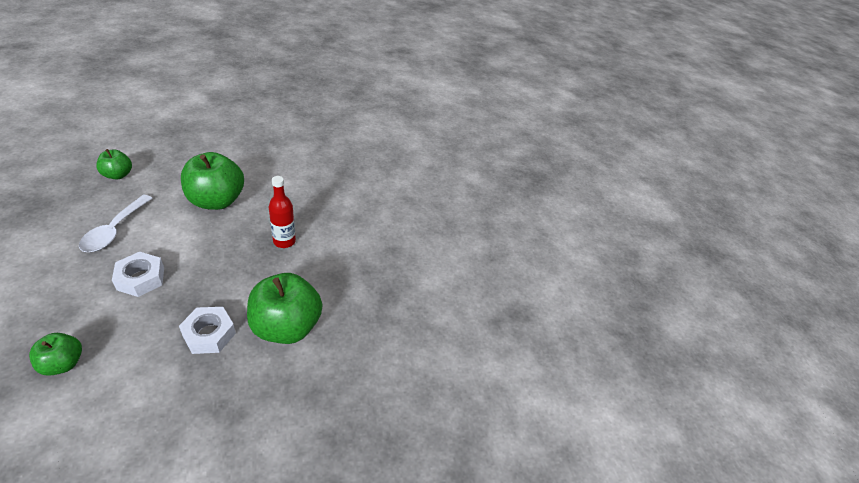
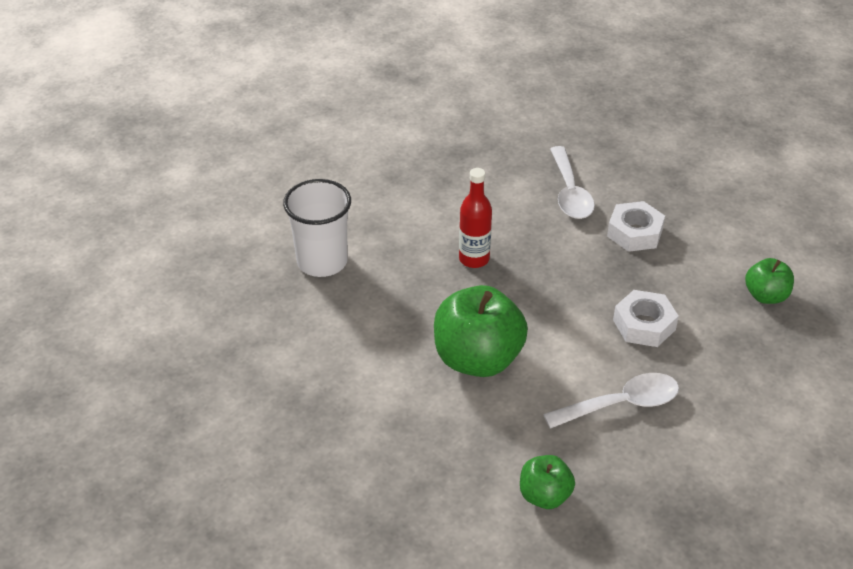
camera: 115 degrees left, 0 degrees up
green apple [247,273,322,344] -> white spoon [550,146,595,219]
none -> white cup [283,179,351,277]

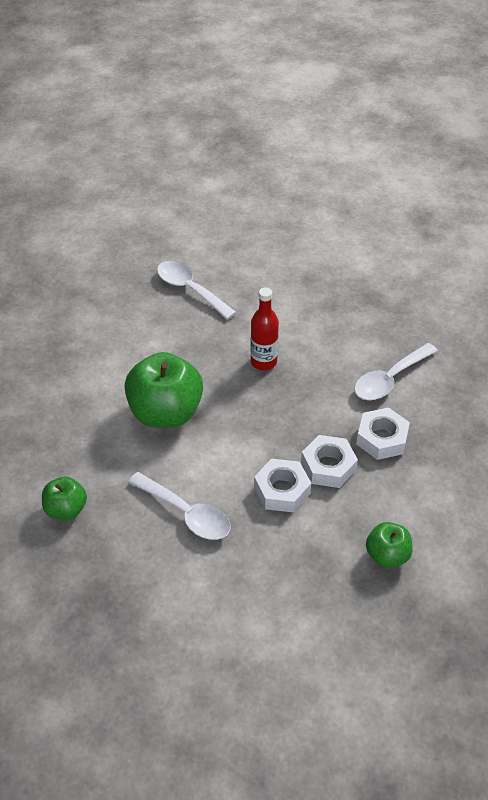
camera: 55 degrees right, 5 degrees up
white cup [283,179,351,277] -> white spoon [157,261,237,320]
none -> white nut [301,435,358,488]

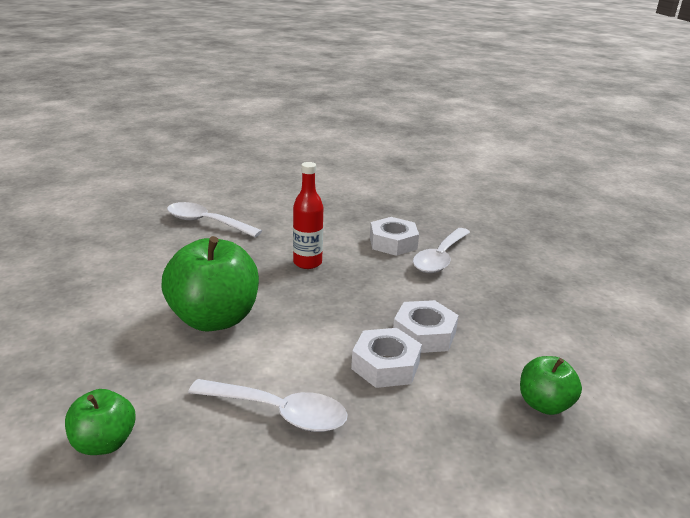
camera: 20 degrees left, 20 degrees down
white nut [356,407,410,460] -> white nut moved to [370,217,419,256]

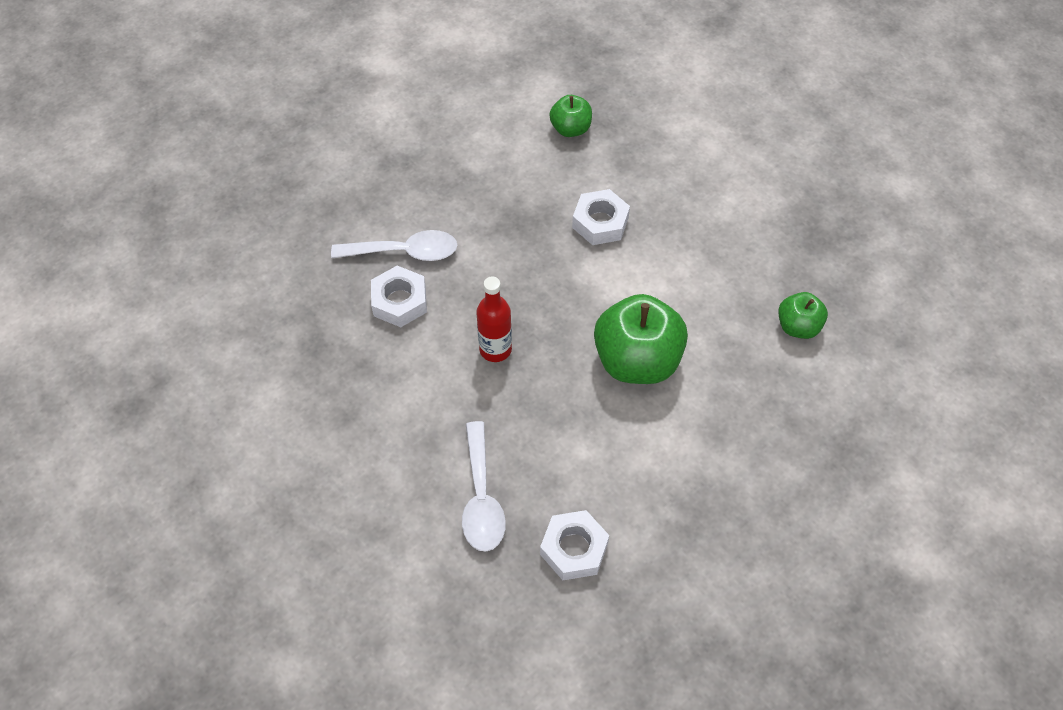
camera: 120 degrees left, 30 degrees up
white spoon [188,379,348,432] -> none
white nut [393,300,459,353] -> white nut moved to [540,510,609,580]

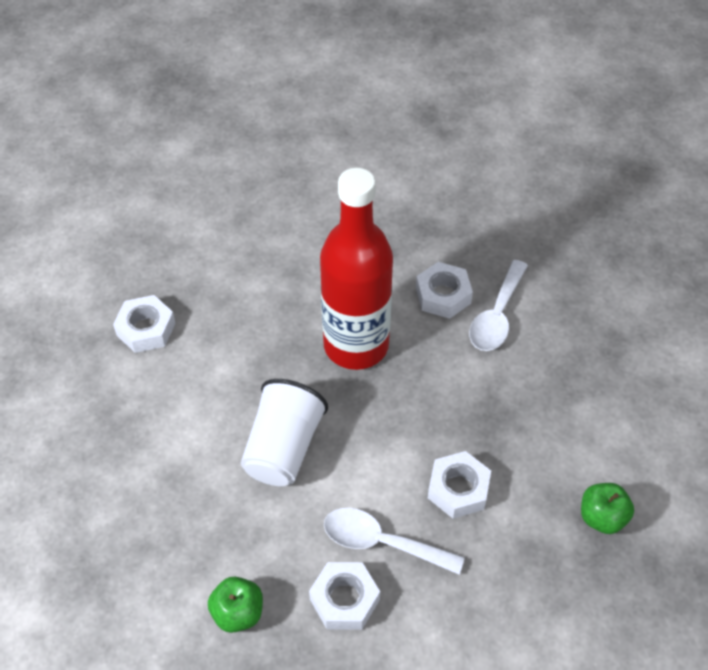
camera: 115 degrees right, 5 degrees down
white spoon [462,421,506,551] -> white spoon moved to [324,508,465,575]
red bottle [476,276,512,362] -> red bottle [320,168,393,370], size x2.09
green apple [594,294,688,384] -> white cup [241,379,328,486]
none -> white nut [309,562,380,630]

